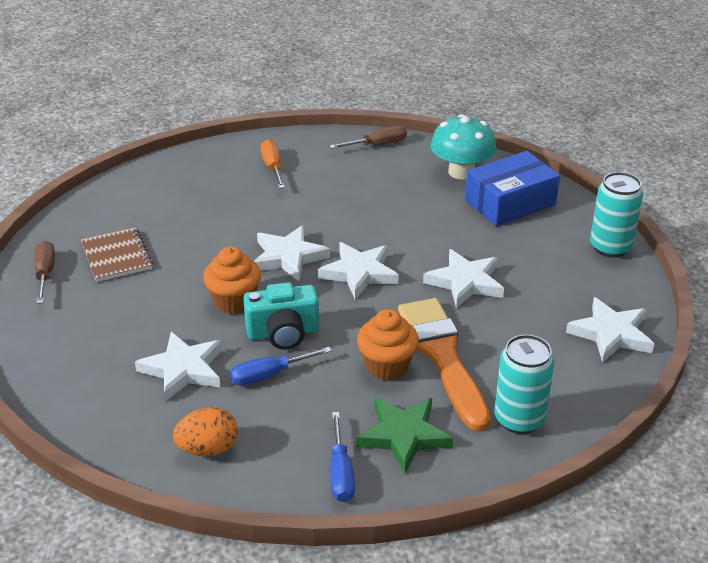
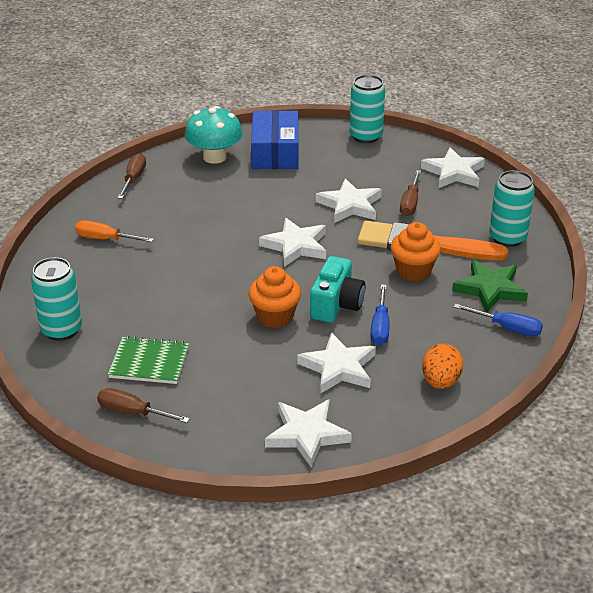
camera: 60 degrees left, 0 degrees up
brown notebook [81,227,153,282] -> green notebook [108,336,189,384]
white star [254,225,330,281] -> white star moved to [265,399,352,467]
none -> turquoise can [31,257,82,341]
none -> brown screwdriver [400,170,421,216]

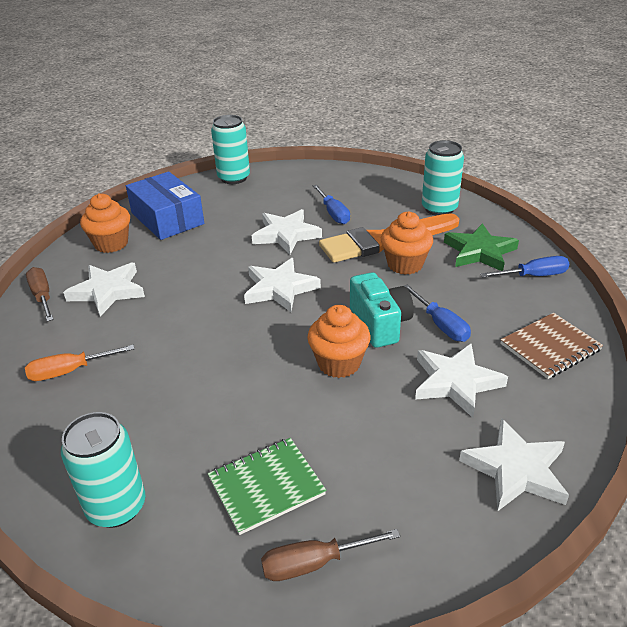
camera: 35 degrees left, 0 degrees up
turquoise mushroom [185,106,243,164] -> orange cupcake [80,193,130,253]
brown screwdriver [400,170,421,216] -> blue screwdriver [313,185,350,224]
white star [421,147,485,188] -> white star moved to [63,263,145,316]
orange egg [422,343,463,389] -> brown notebook [500,313,603,379]

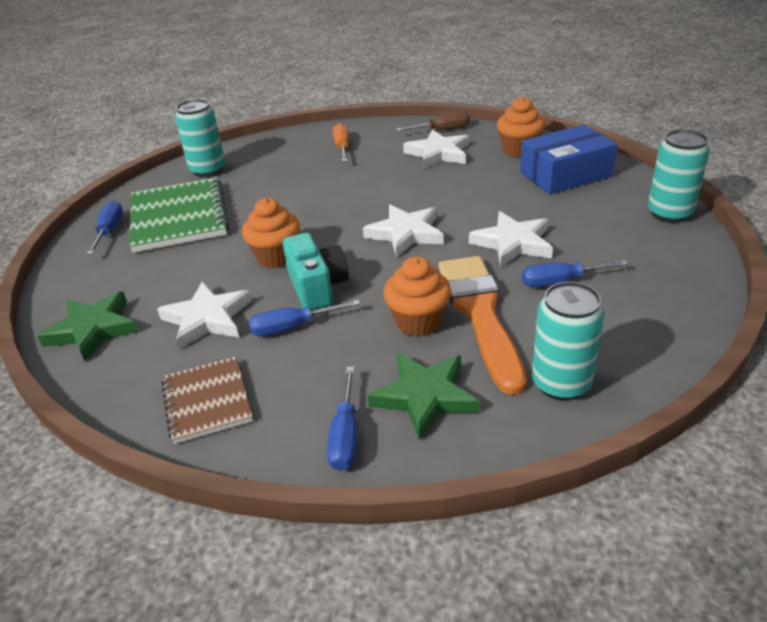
camera: 105 degrees right, 0 degrees up
green notebook [208,438,326,535] -> green notebook [129,177,229,253], size x1.66
brown screwdriver [261,529,400,581] -> blue screwdriver [87,201,123,255]
turquoise camera [350,272,414,348] -> turquoise camera turned 105 degrees counterclockwise [282,233,349,311]
white star [459,418,569,511] -> green star [37,292,138,361]

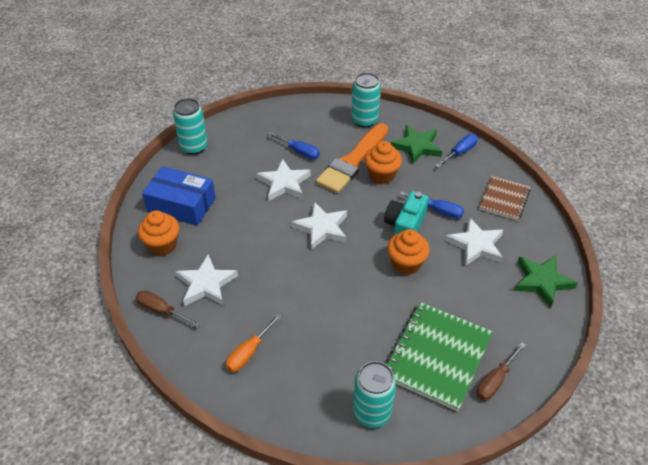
camera: 140 degrees left, 10 degrees up
blue screwdriver [87,201,123,255] -> brown screwdriver [476,342,526,401]

